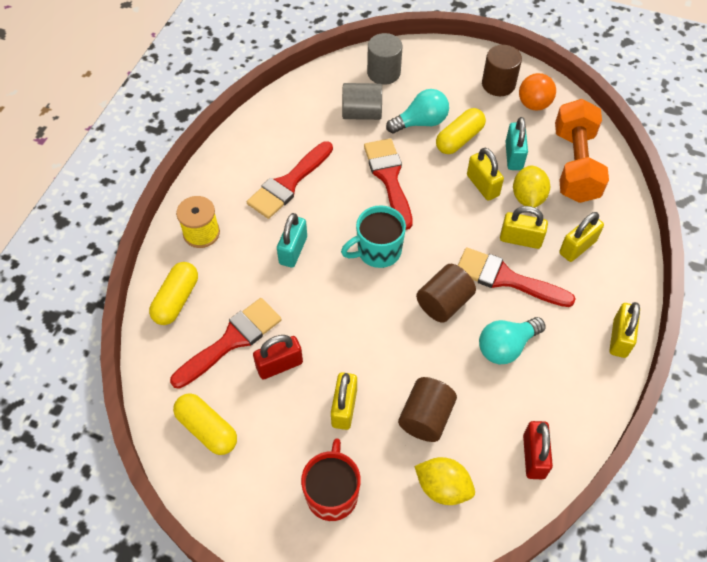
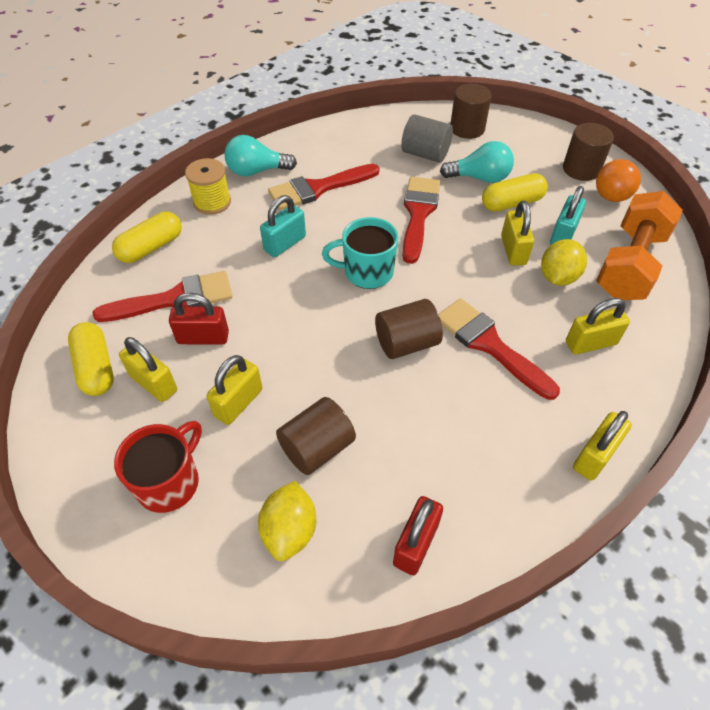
camera: 25 degrees right, 5 degrees down
grey cylinder [367,33,402,85] -> brown cylinder [450,84,492,139]
yellow lemon [414,457,475,505] -> yellow lemon turned 45 degrees clockwise [258,481,317,561]
turquoise light bulb [479,317,545,364] -> turquoise light bulb moved to [224,135,297,176]
yellow padlock [500,206,548,249] -> yellow padlock moved to [119,337,177,402]

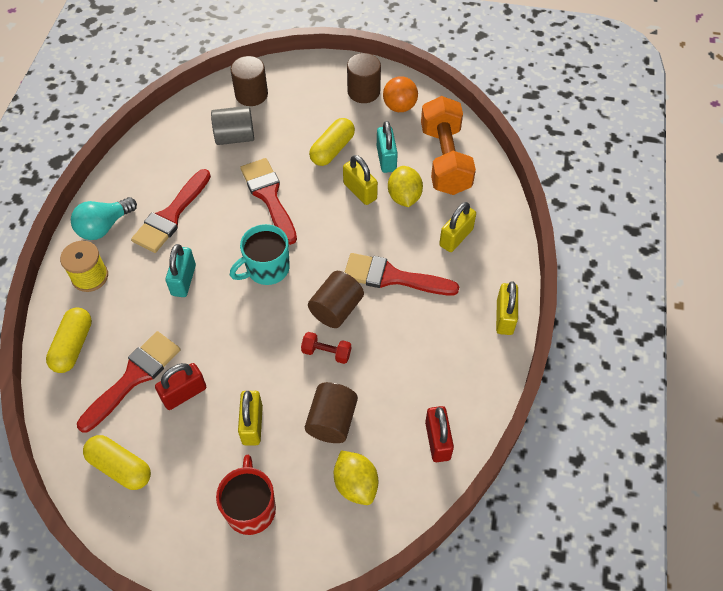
camera: 35 degrees left, 5 degrees up
yellow padlock [119,337,177,402] -> none
turquoise light bulb [440,141,514,183] -> none
none -> red dumbbell [301,332,351,364]

